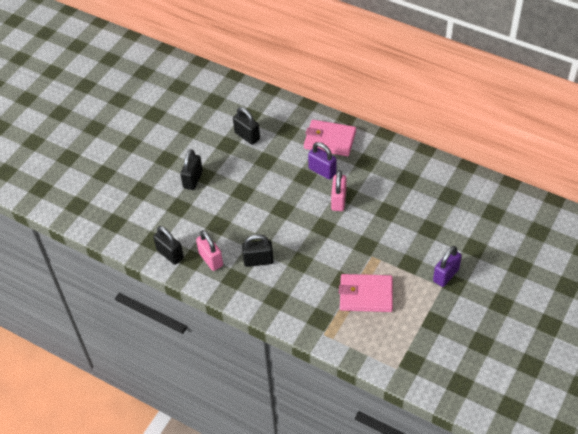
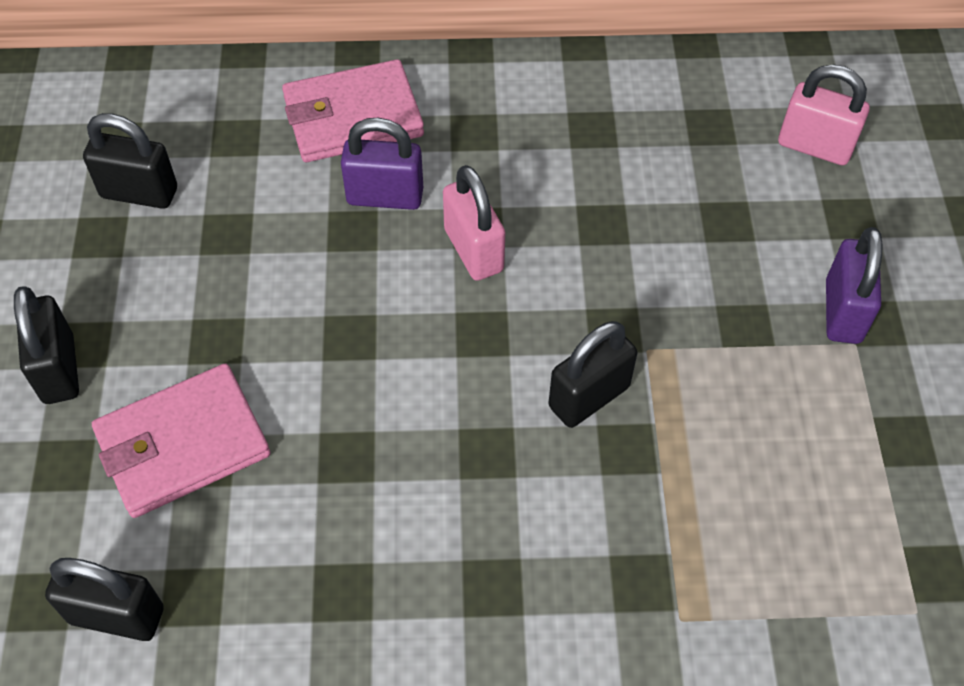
camera: 35 degrees left, 5 degrees up
pink padlock [196,230,223,271] -> pink padlock moved to [778,64,870,165]
black padlock [242,234,274,267] -> black padlock moved to [549,321,637,428]
pink wallet [339,274,393,312] -> pink wallet moved to [92,363,271,518]

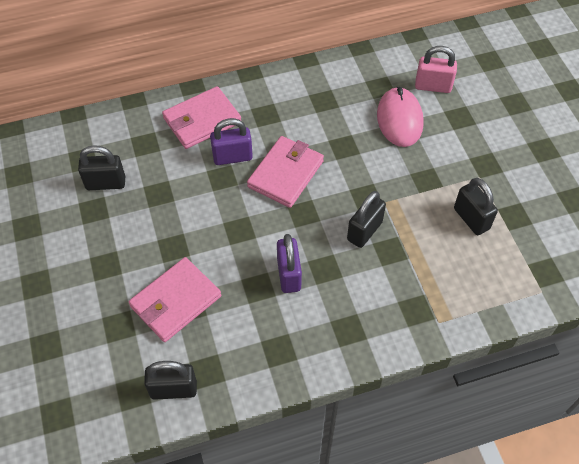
camera: 15 degrees left, 0 degrees up
black padlock [14,286,79,404] -> black padlock moved to [454,178,498,235]
pink padlock [443,165,505,281] -> pink wallet [247,136,324,208]
purple padlock [826,227,882,344] -> purple padlock moved to [277,234,302,293]
none -> pink mouse [377,87,424,147]

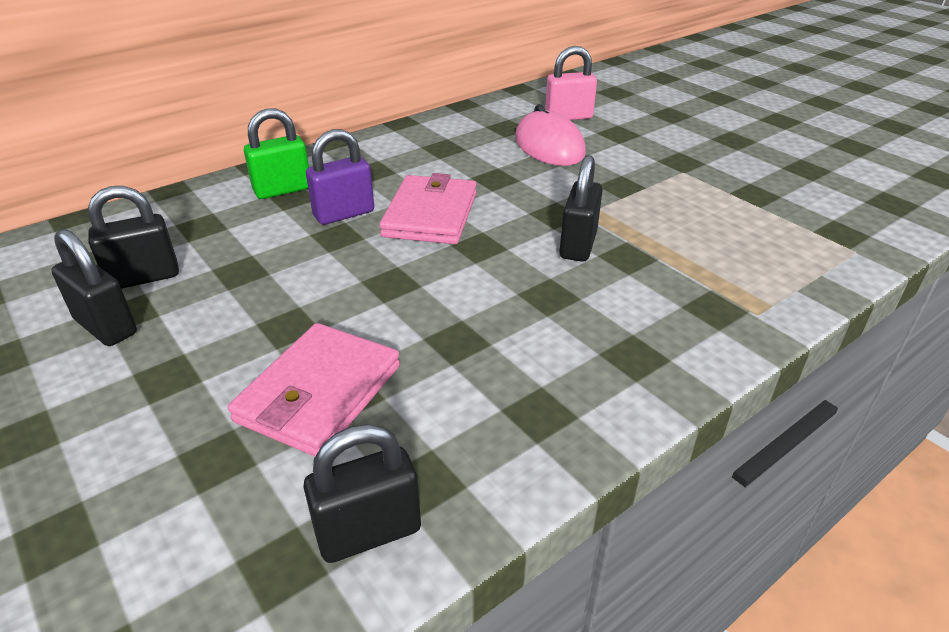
camera: 20 degrees left, 20 degrees down
pink wallet [162,86,241,149] -> green padlock [244,108,309,199]
purple padlock [277,234,302,293] -> none
black padlock [454,178,498,235] -> black padlock moved to [51,229,137,346]

